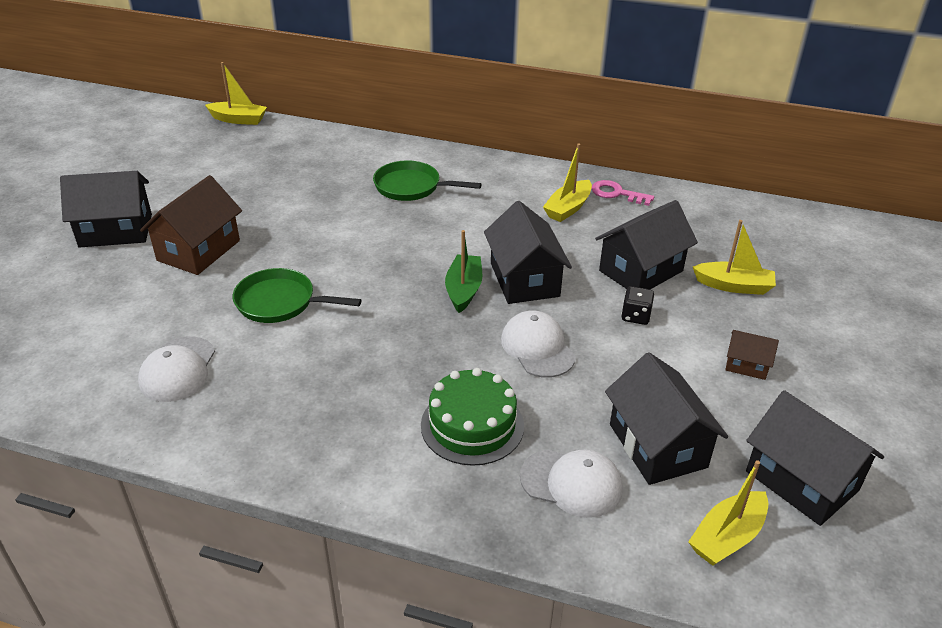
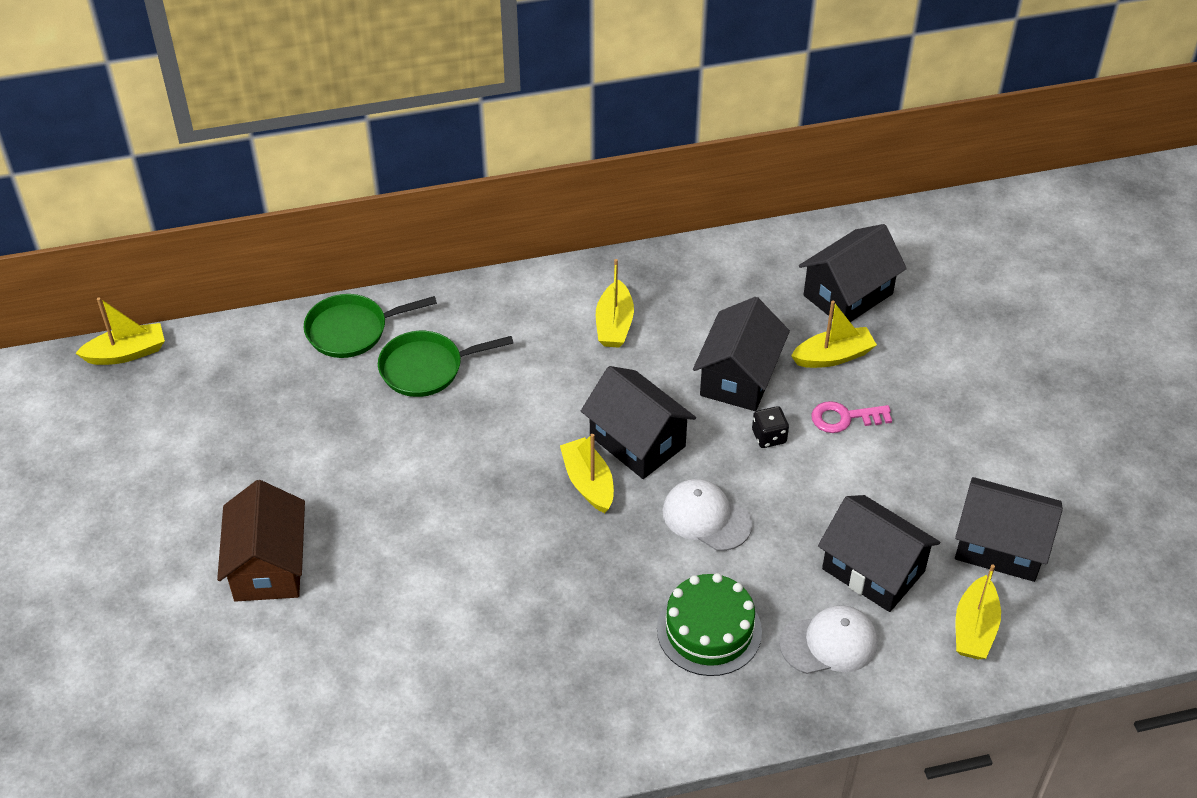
camera: 30 degrees left, 10 degrees up
black house [60,171,152,248] -> black house moved to [799,224,907,322]
white cap [138,337,215,402] -> none
green pan [233,268,362,323] -> green pan moved to [304,294,437,358]
green boat [445,230,482,313] -> yellow boat [560,434,614,513]
pink key [591,180,654,206] -> pink key moved to [811,401,892,433]
brown house [725,330,779,380] -> none

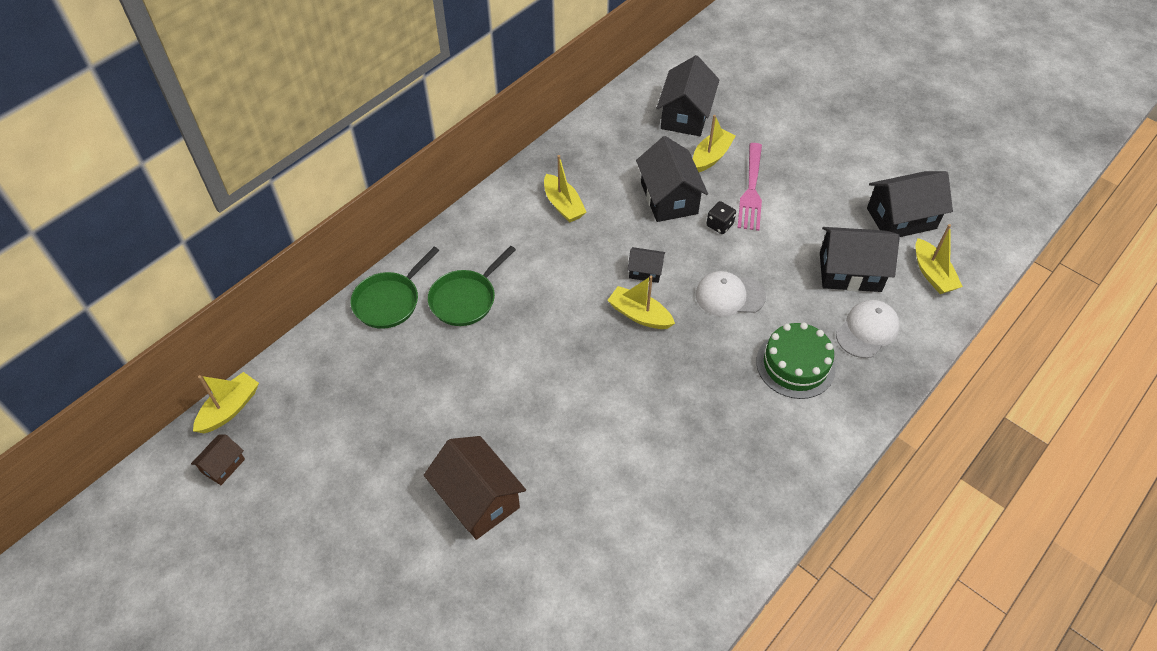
camera: 35 degrees left, 5 degrees up
black house [581,366,696,479] -> black house [627,247,665,283], size x0.51
pink key [811,401,892,433] -> pink fork [738,143,762,231]
none -> brown house [191,434,245,485]

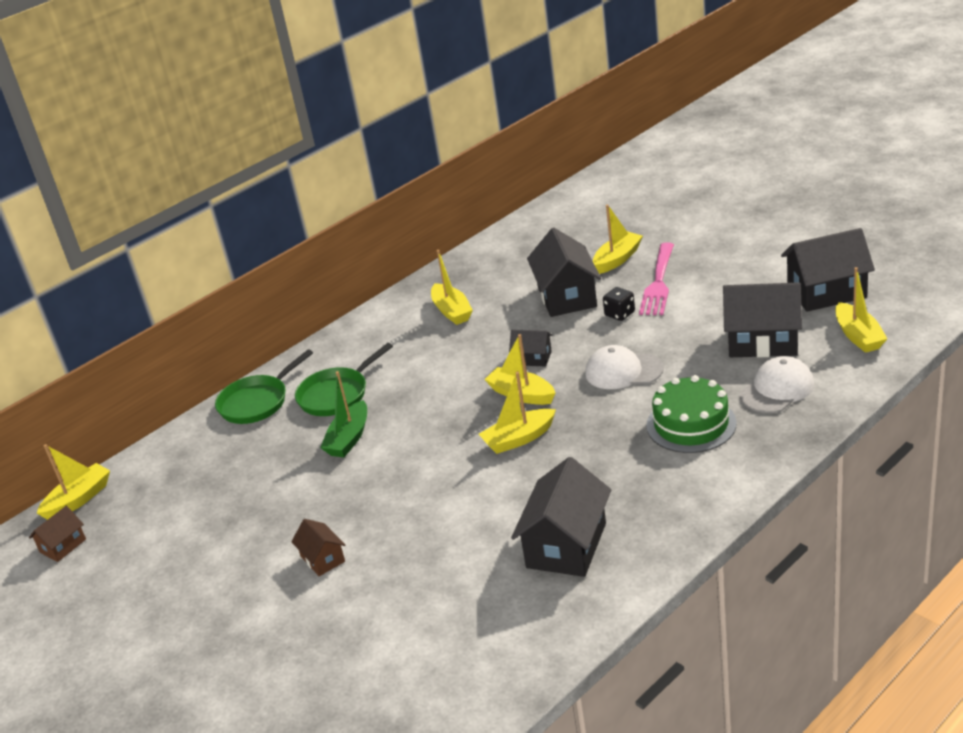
camera: 10 degrees right, 20 degrees down
brown house [424,436,526,540] -> brown house [291,519,345,576], size x0.51
black house [657,55,719,136] -> black house moved to [511,457,611,577]
none -> green boat [320,371,367,457]
none -> yellow boat [479,371,556,454]

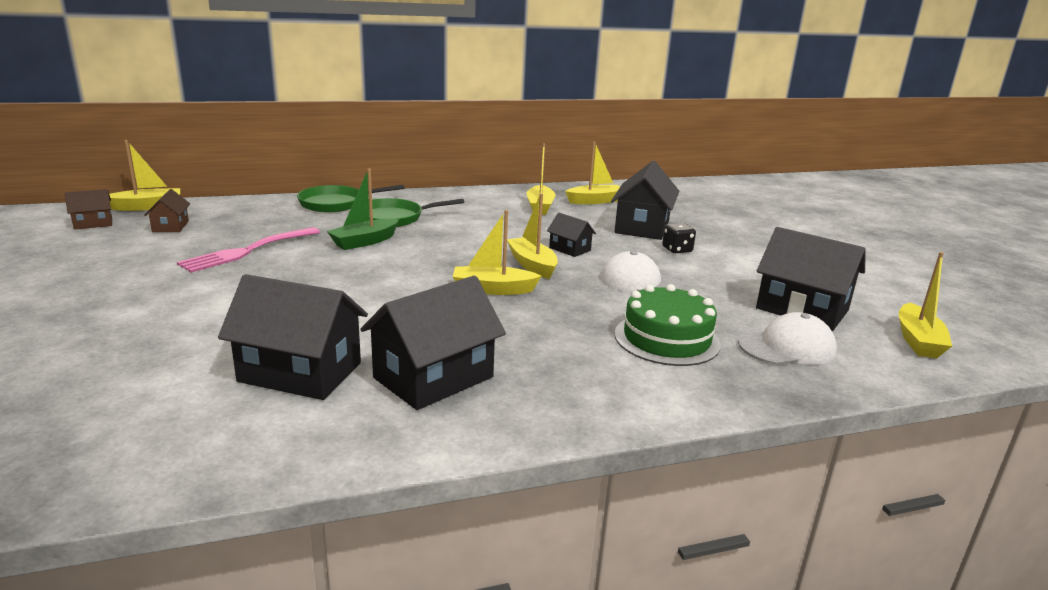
camera: 20 degrees right, 10 degrees down
brown house [291,519,345,576] -> brown house moved to [145,189,190,232]
yellow boat [593,205,643,274] -> yellow boat moved to [565,142,620,204]
pink fork [639,243,674,315] -> pink fork moved to [177,227,320,273]
black house [781,228,875,312] -> black house moved to [218,274,368,400]

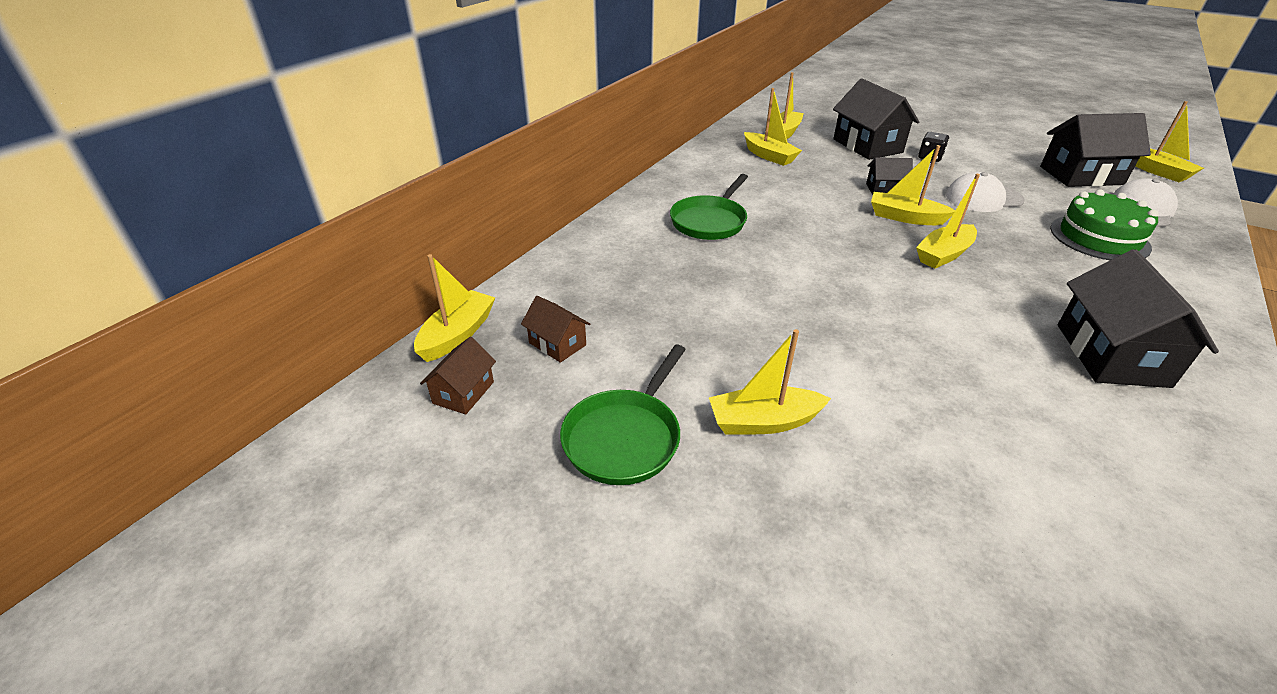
camera: 40 degrees left, 15 degrees up
pink fork [177,227,320,273] -> none
black house [218,274,368,400] -> none
green pan [297,185,404,213] -> green pan moved to [560,345,686,485]
green boat [327,169,399,250] -> none
none -> yellow boat [709,329,831,434]

